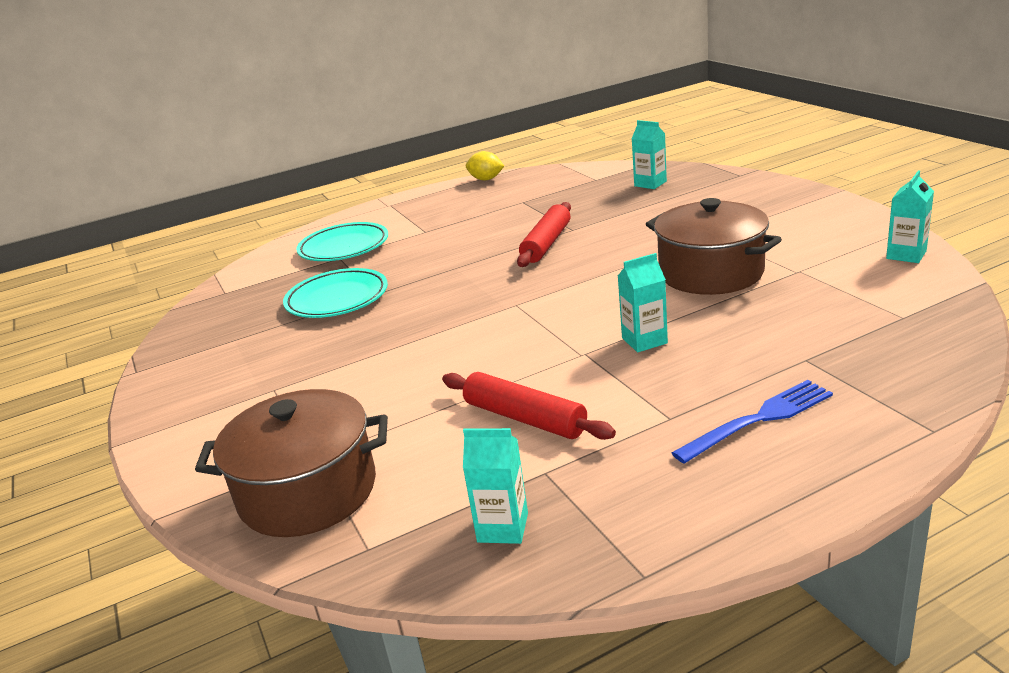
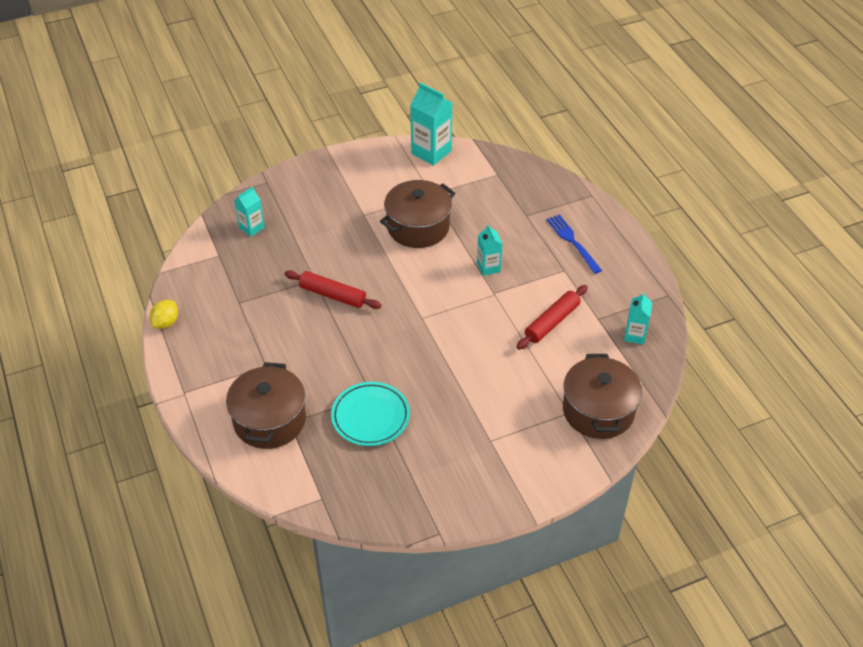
camera: 90 degrees left, 20 degrees up
turquoise plate [296,222,388,261] -> brown pot [226,362,306,449]
turquoise carton [886,171,934,263] -> turquoise carton [410,82,452,166], size x1.69

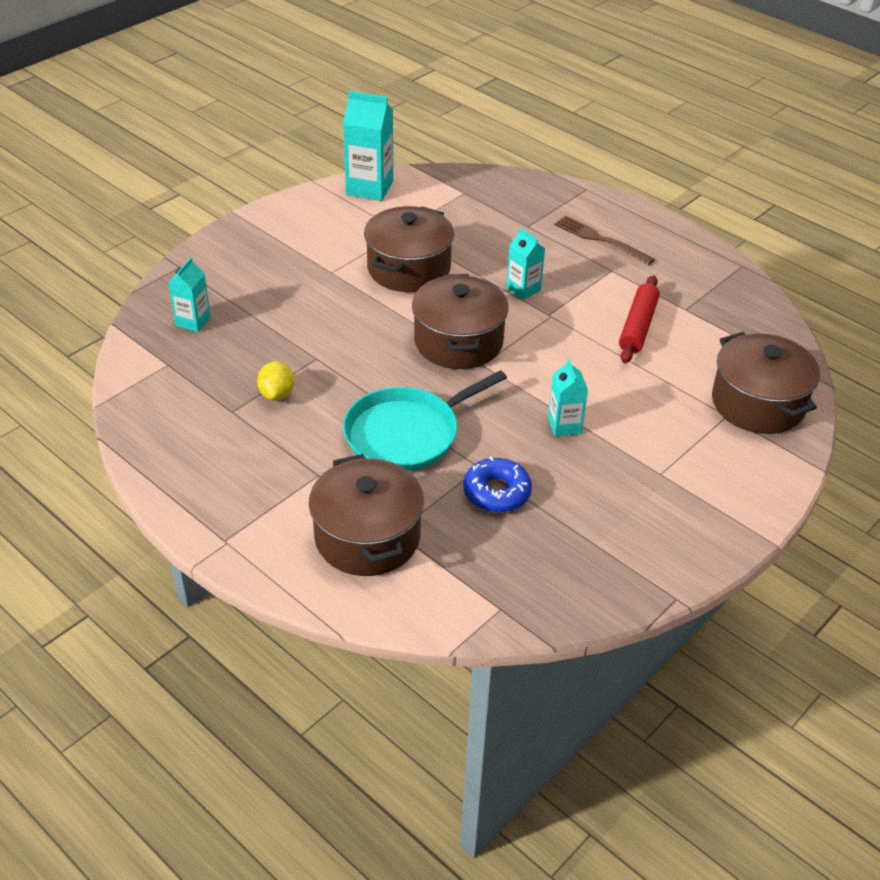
camera: 25 degrees left, 5 degrees down
yellow lemon [150,300,178,329] -> yellow lemon moved to [257,361,294,401]
red rolling pin [285,270,381,309] -> none
turquoise plate [331,382,410,446] -> blue donut [463,456,532,513]
blue fork [546,214,602,274] -> brown fork [554,215,655,265]
turquoise carton [624,292,652,345] -> turquoise carton moved to [548,359,588,437]
none -> turquoise pan [343,370,507,471]
none -> brown pot [412,274,509,369]

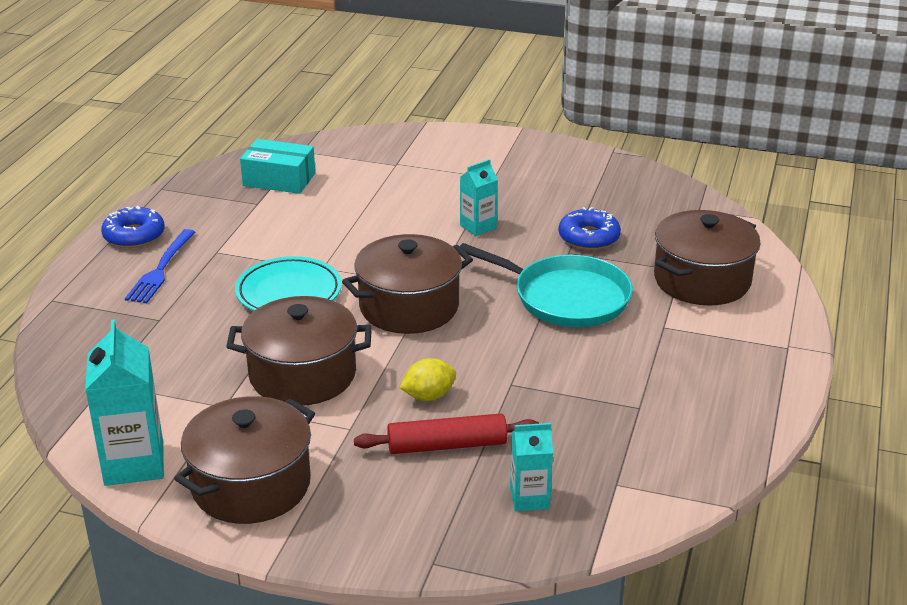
camera: 115 degrees left, 10 degrees down
yellow lemon [257,361,294,401] -> yellow lemon moved to [400,358,456,401]
turquoise carton [506,228,545,300] -> turquoise plate [235,256,342,311]
brown fork [554,215,655,265] -> blue fork [125,229,195,303]
red rolling pin [619,275,660,364] -> red rolling pin moved to [354,414,539,454]
brown pot [712,332,820,434] -> brown pot moved to [174,396,315,524]
none -> blue donut [101,206,165,248]
none -> turquoise box [240,139,315,194]

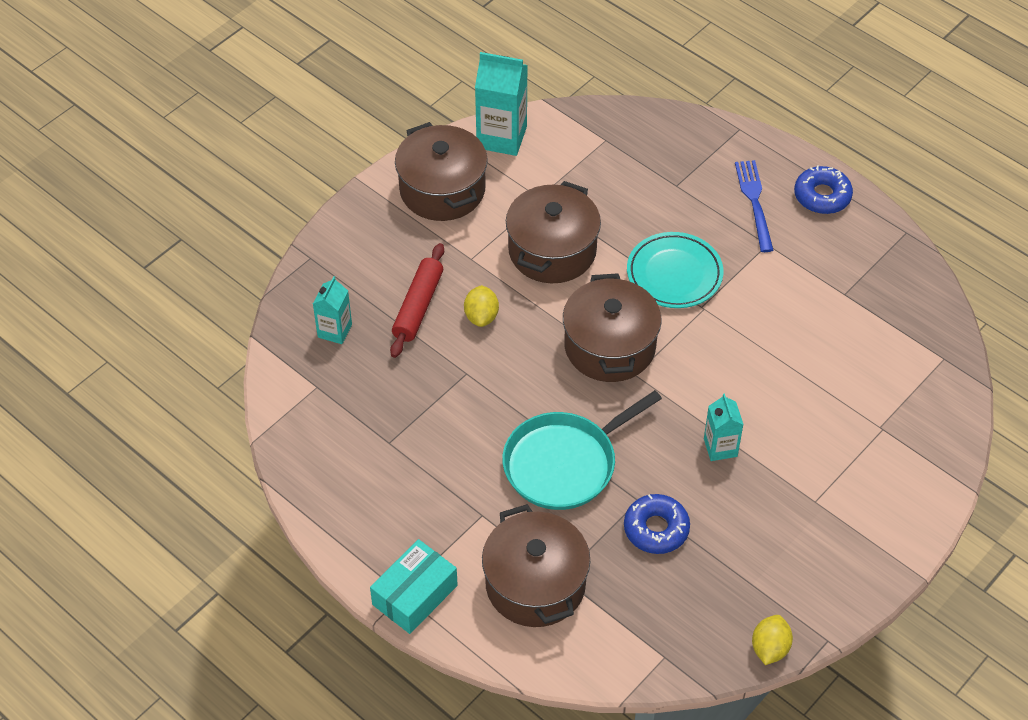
camera: 115 degrees right, 20 degrees up
blue fork [125,229,195,303] -> blue fork turned 45 degrees clockwise [735,160,773,252]
turquoise box [240,139,315,194] -> turquoise box moved to [370,539,458,634]
none -> yellow lemon [752,615,793,665]

